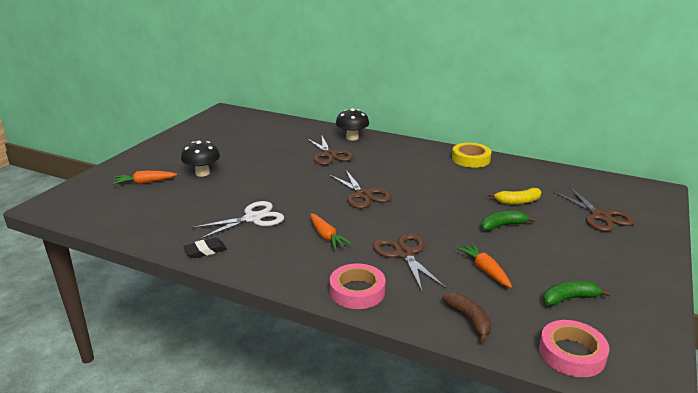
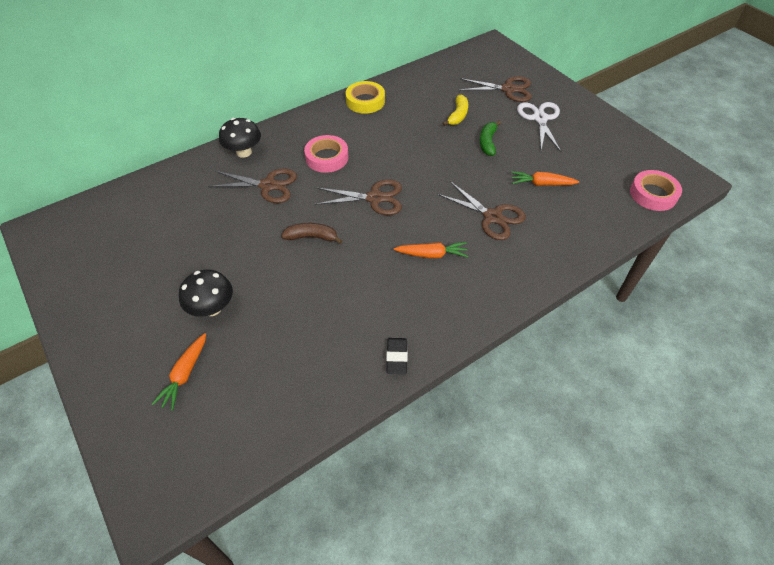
camera: 60 degrees left, 25 degrees up
white scissors [191,201,284,240] -> white scissors moved to [517,102,561,152]
pink tape [330,263,386,309] -> pink tape moved to [304,135,349,173]
brown scissors [373,233,446,291] -> brown scissors turned 150 degrees counterclockwise [437,182,526,240]
brown banana [442,292,492,343] -> brown banana moved to [281,223,342,244]
green banana [543,281,610,306] -> none

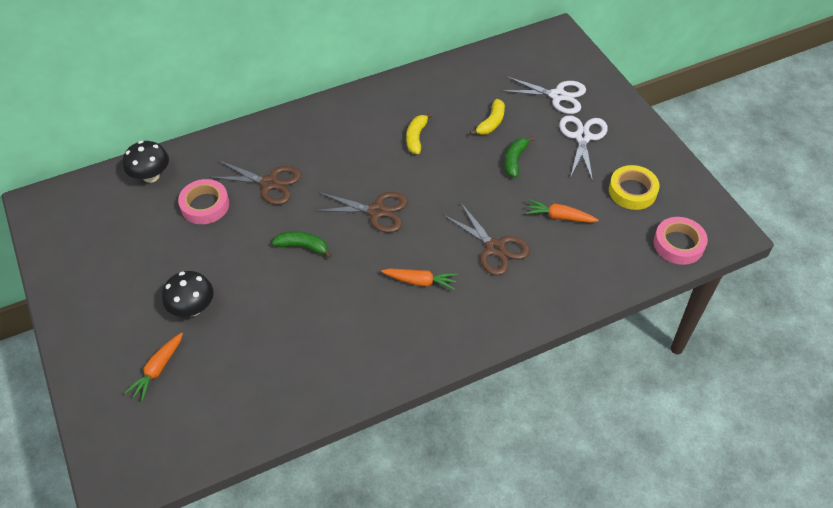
camera: 10 degrees right, 0 degrees up
black mushroom [219,118,261,158] -> black mushroom moved to [123,141,169,183]
brown banana [281,223,342,244] -> green banana [272,231,332,258]
pink tape [304,135,349,173] -> pink tape moved to [178,179,229,224]
yellow tape [346,81,385,114] -> yellow tape moved to [609,165,660,210]
black eraser [386,338,408,374] -> none
brown scissors [460,76,532,102] -> white scissors [501,76,586,114]
none -> yellow banana [406,113,433,154]

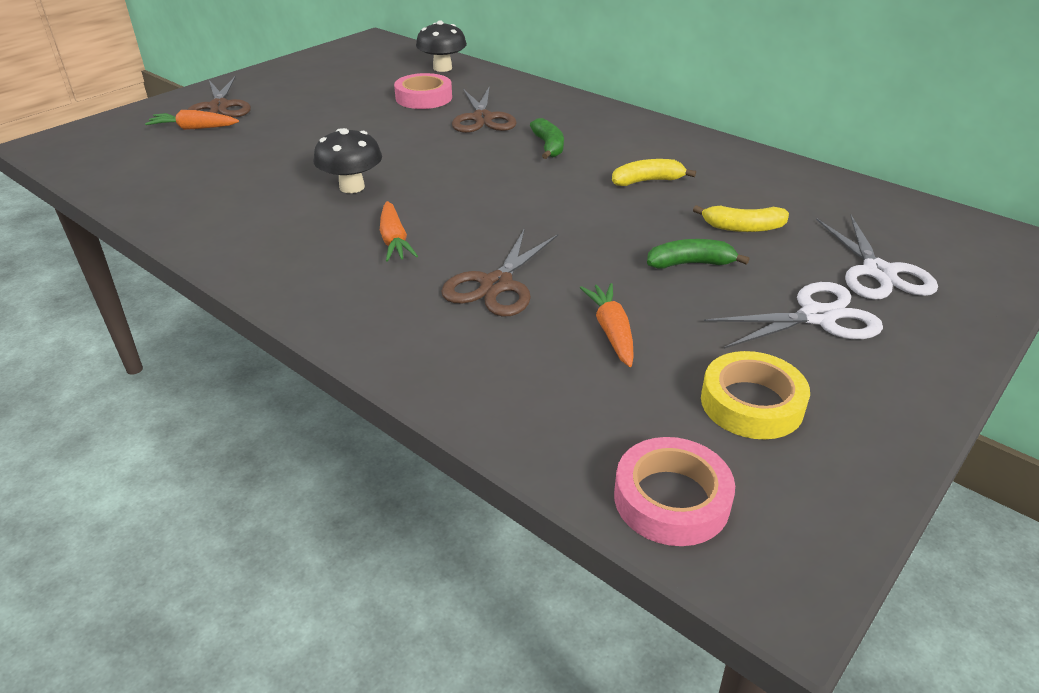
camera: 65 degrees right, 15 degrees down
black mushroom [162,271,214,317] -> black mushroom moved to [314,128,382,193]
green banana [272,231,332,258] -> green banana moved to [530,118,564,159]
brown scissors [313,192,408,233] -> brown scissors moved to [187,76,251,117]

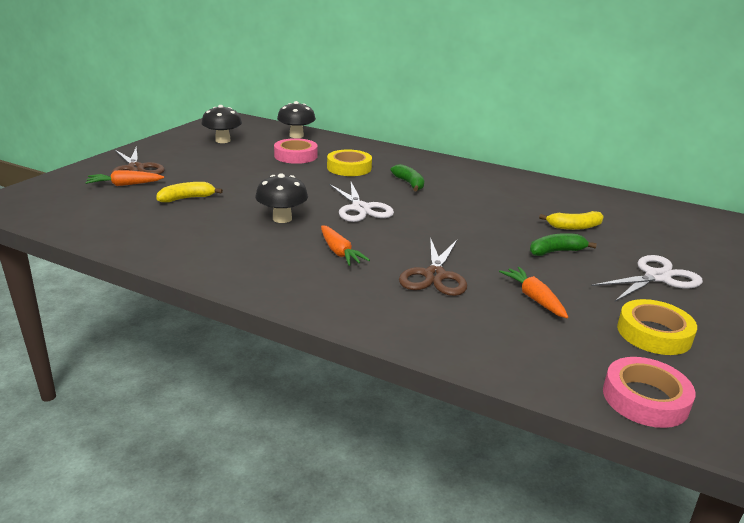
camera: 15 degrees left, 10 degrees down
brown scissors [452,86,517,133] -> yellow tape [327,149,372,176]
yellow banana [612,159,696,186] -> yellow banana moved to [156,182,223,202]
white scissors [816,215,938,299] -> white scissors moved to [329,182,394,222]
none -> black mushroom [201,105,242,143]

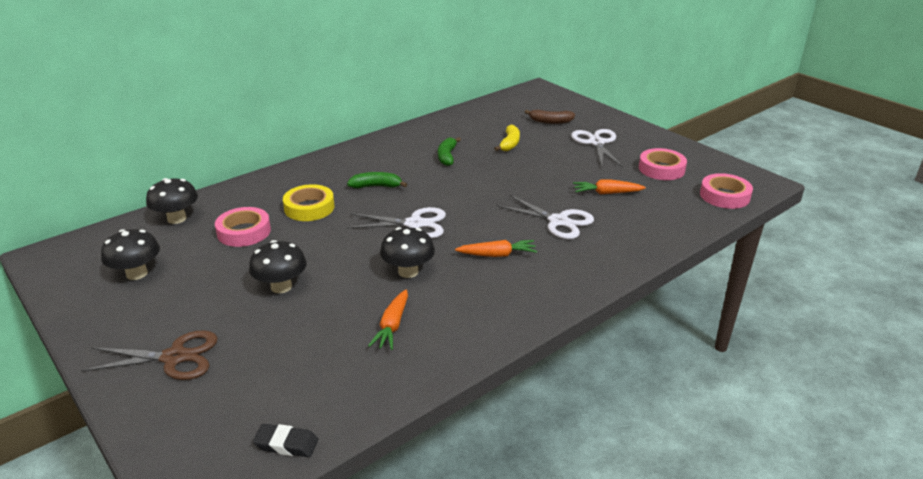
camera: 65 degrees left, 5 degrees up
orange carrot [85,170,164,186] -> orange carrot moved to [368,289,408,350]
yellow banana [156,182,223,202] -> none
brown scissors [399,237,467,296] -> white scissors [496,194,594,239]
green banana [530,233,597,256] -> green banana moved to [438,137,461,166]
yellow tape [617,299,697,355] -> pink tape [639,148,687,180]
none -> black mushroom [249,240,307,293]
none -> black eraser [253,424,318,457]
none -> brown banana [525,110,575,124]

